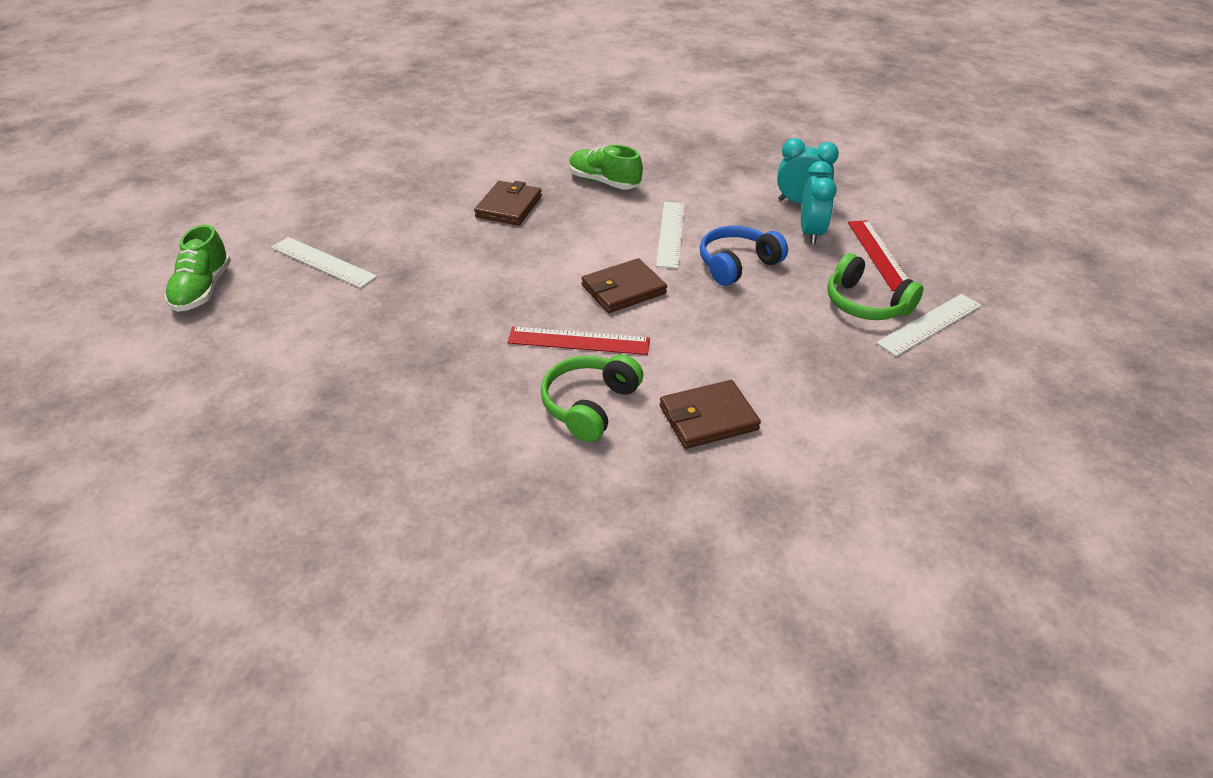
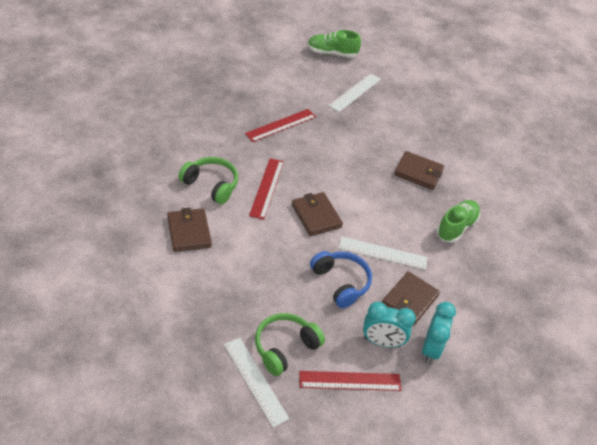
camera: 90 degrees right, 5 degrees up
none -> red ruler [245,109,316,142]
none -> brown wallet [382,271,440,325]

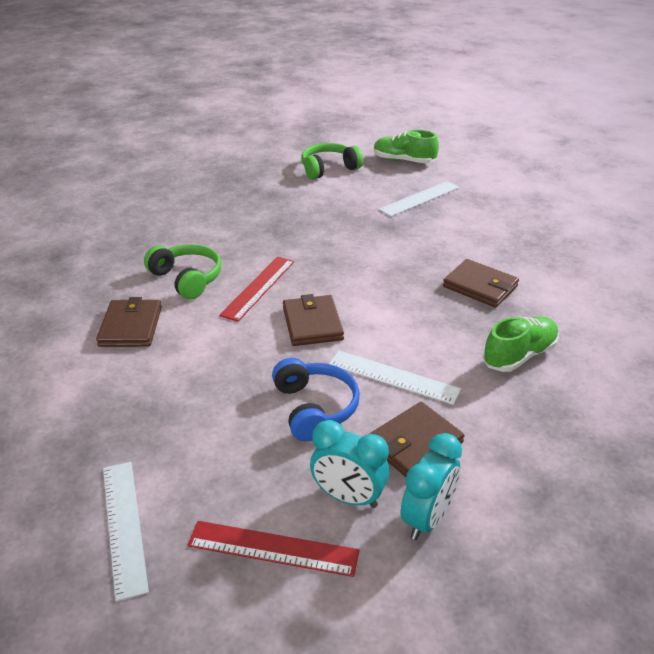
camera: 20 degrees right, 10 degrees down
red ruler [245,109,316,142] -> none
green headphones [255,313,325,376] -> green headphones moved to [301,143,363,180]

